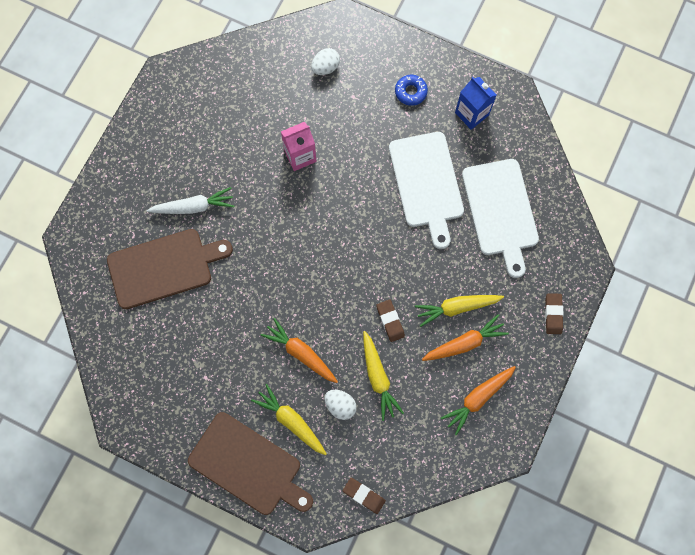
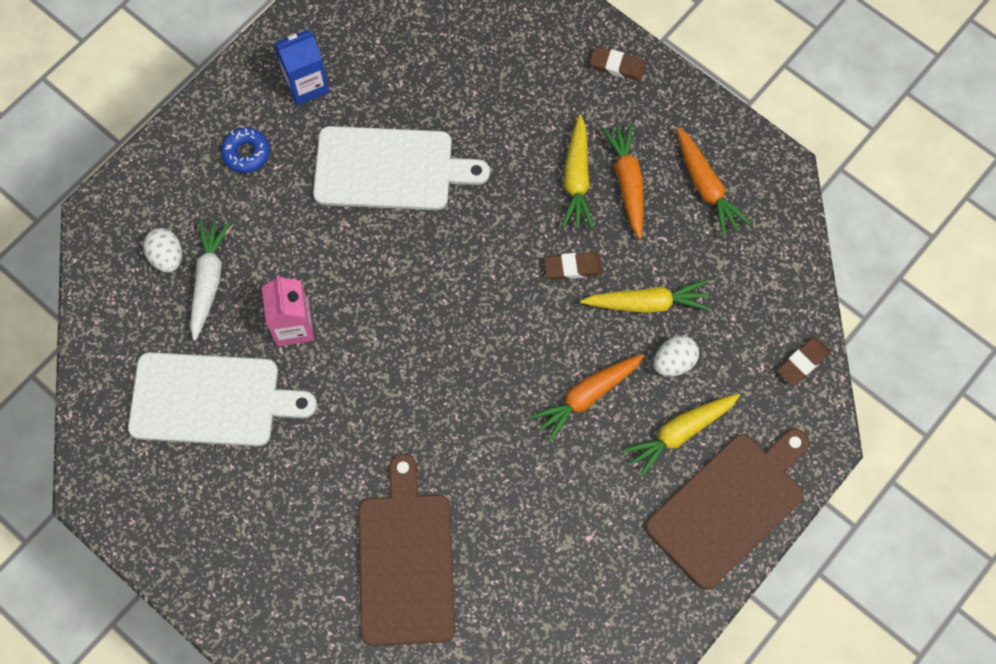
camera: 75 degrees left, 5 degrees down
white carrot [147,187,234,214] -> white carrot moved to [190,220,230,341]
white cutting board [462,159,539,278] -> white cutting board moved to [128,352,317,446]

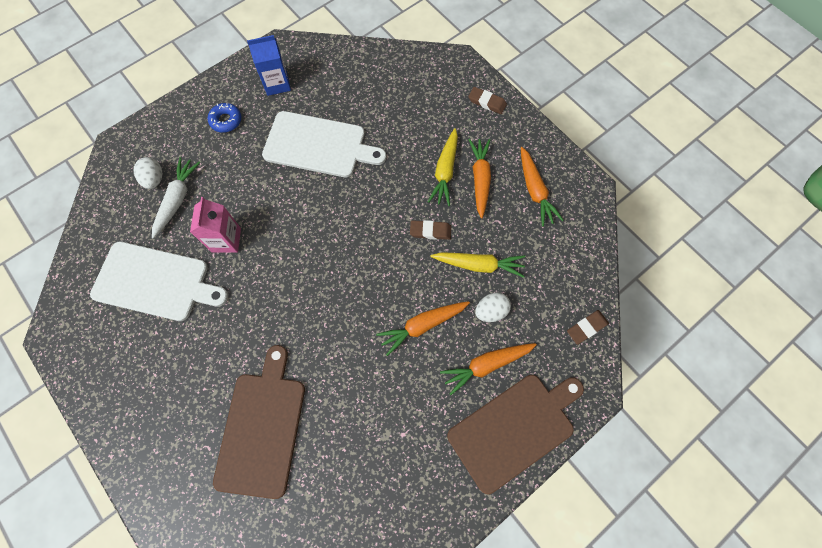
camera: 10 degrees right, 0 degrees up
yellow carrot [622,393,740,478] -> orange carrot [440,343,537,395]

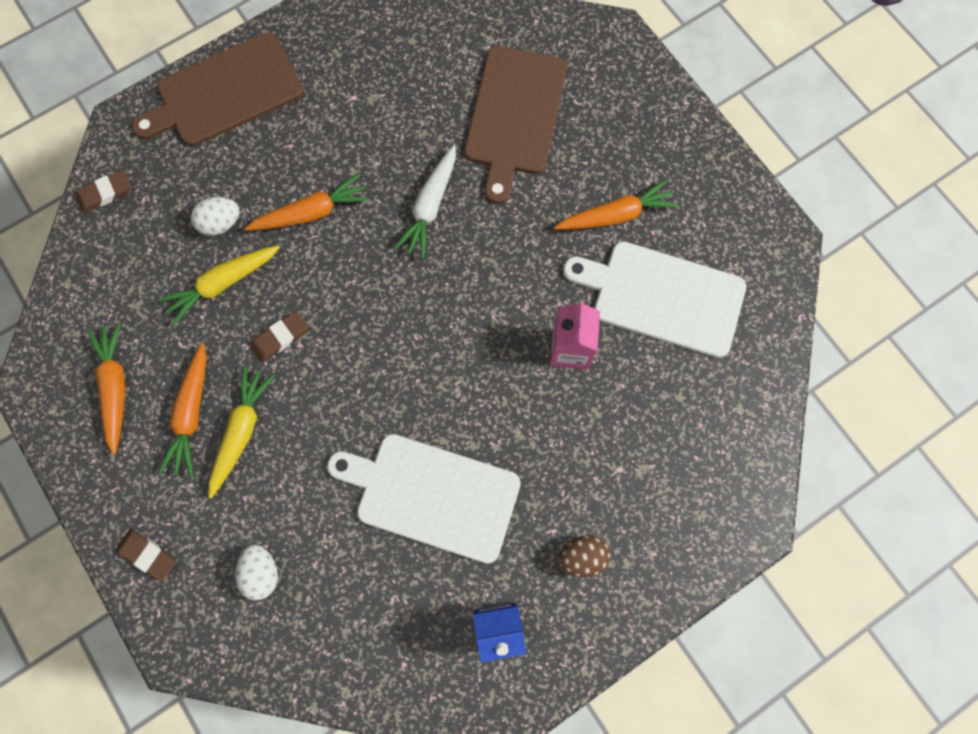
camera: 175 degrees left, 5 degrees up
white egg [134,157,162,189] -> white egg moved to [235,545,278,600]
white carrot [152,157,200,239] -> white carrot moved to [394,145,456,259]
blue donut [208,103,241,133] -> brown egg [558,535,611,577]
brown eraser [410,220,451,240] -> brown eraser turned 45 degrees counterclockwise [250,311,308,363]
yellow carrot [431,252,525,278] -> yellow carrot turned 45 degrees counterclockwise [158,245,280,325]
orange carrot [440,343,537,395] -> orange carrot moved to [554,179,679,230]

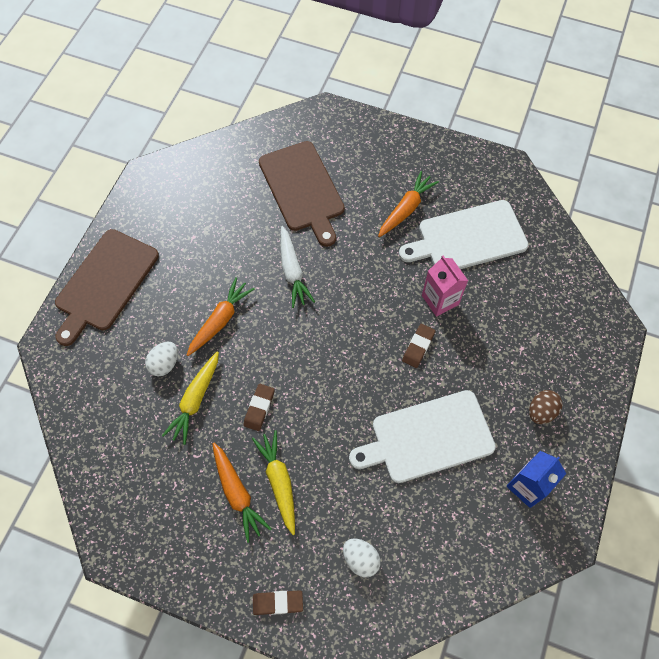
camera: 35 degrees left, 10 degrees down
brown eraser [76,170,131,213] -> brown eraser moved to [402,324,435,368]
orange carrot [87,323,126,455] -> none

